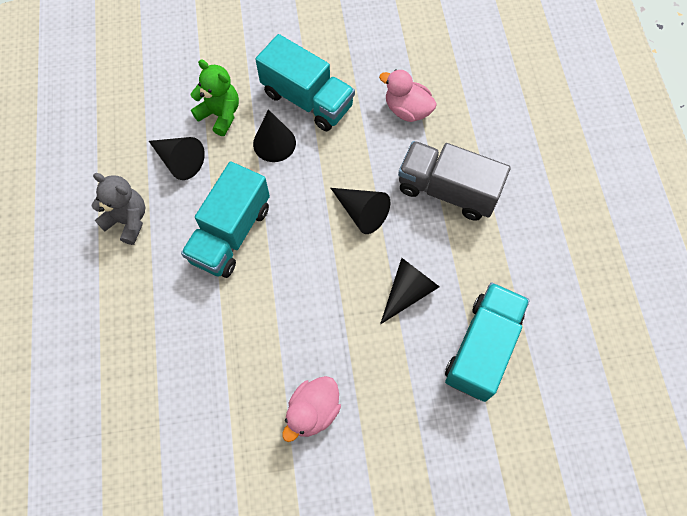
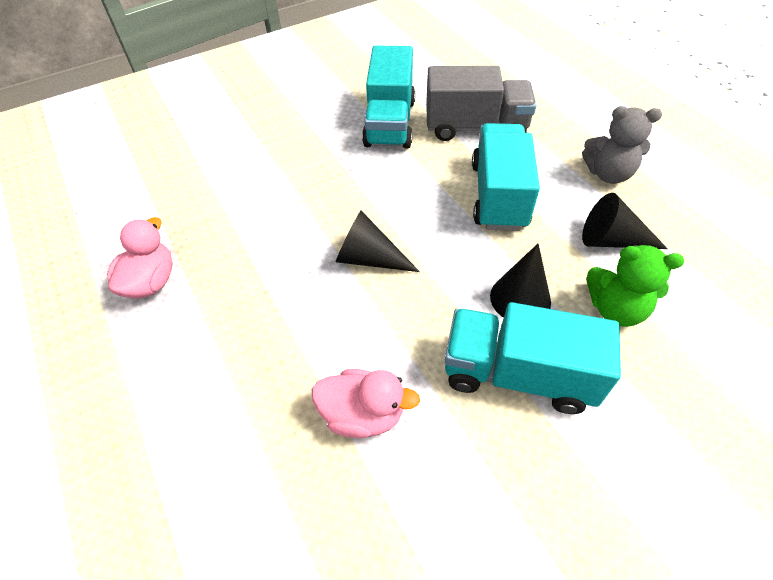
camera: 160 degrees right, 15 degrees down
pink duck [282,376,341,442] -> pink duck moved to [107,217,173,298]
black cone [380,258,440,324] -> none
grey truck [398,141,511,221] -> grey truck moved to [426,66,536,141]
turquoise truck [445,282,530,402] -> turquoise truck moved to [362,45,415,149]

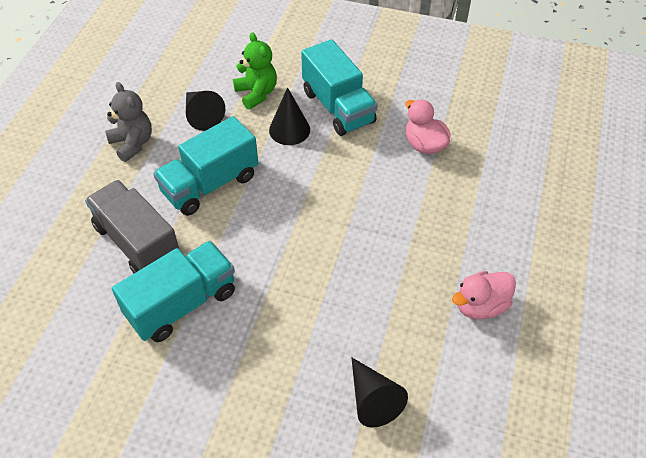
camera: 135 degrees left, 0 degrees up
black cone [336,210,420,272] -> black cone moved to [351,357,408,427]

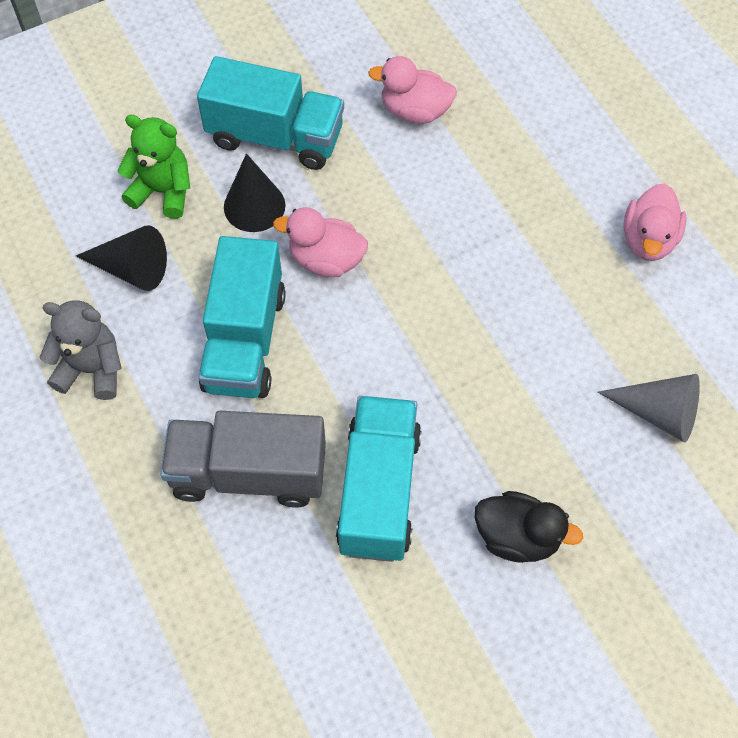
camera: 45 degrees left, 10 degrees up
black cone [351,357,408,427] -> grey cone [598,374,700,442]
none -> pink duck [273,207,368,277]
none -> black duck [475,491,583,563]

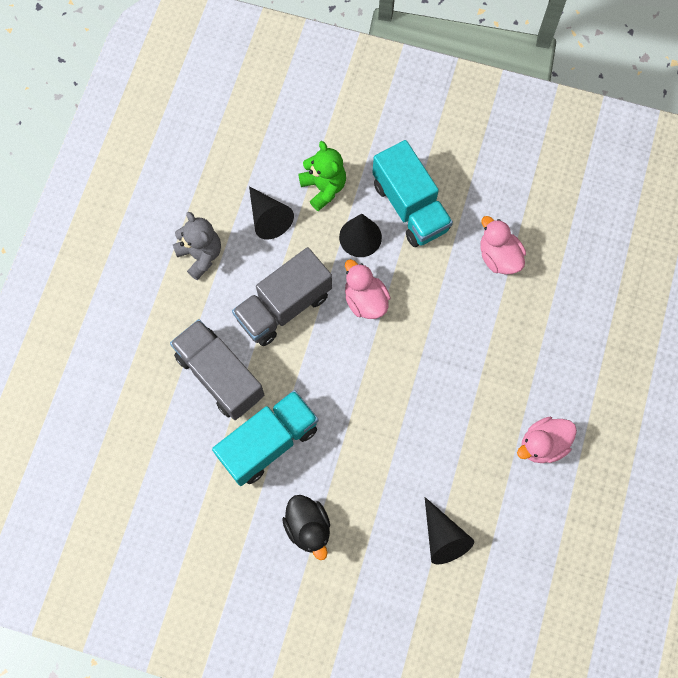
camera: 45 degrees right, 10 degrees up
turquoise truck [198,236,286,398] -> grey truck [232,247,332,346]
grey cone [598,374,700,442] -> black cone [425,497,474,564]

